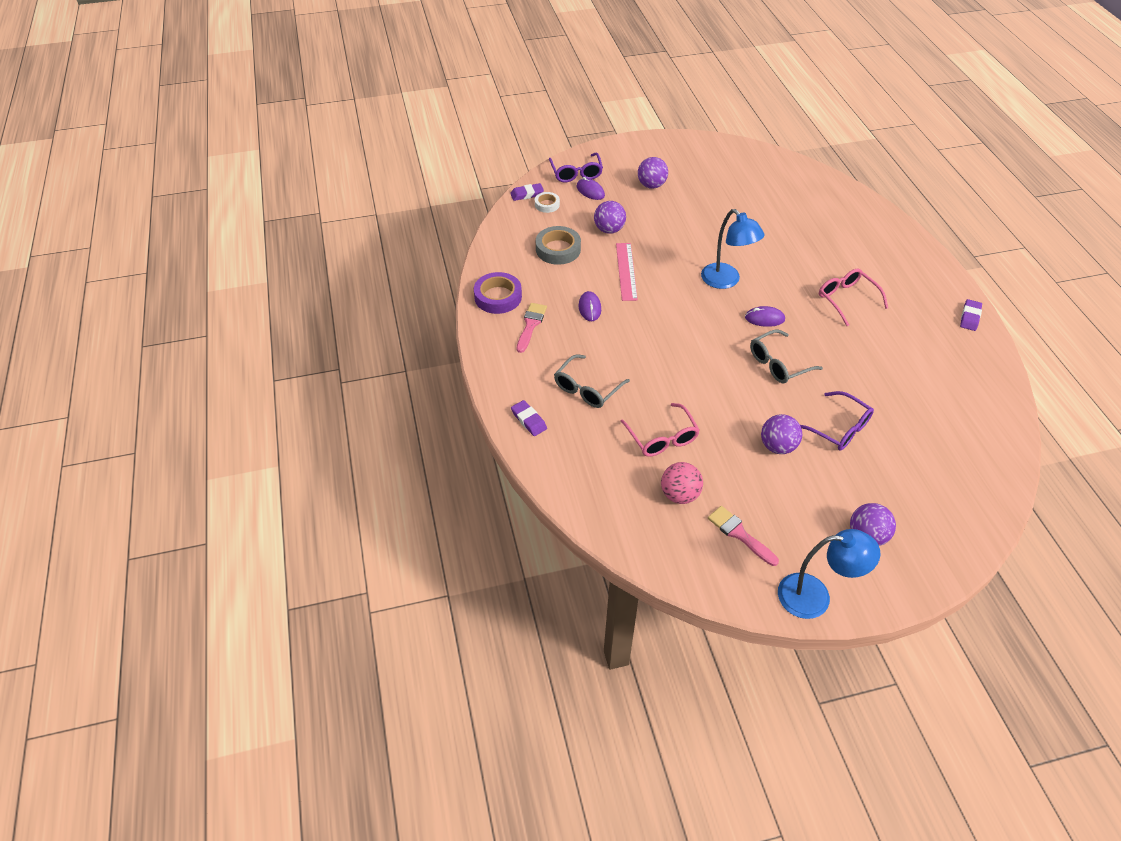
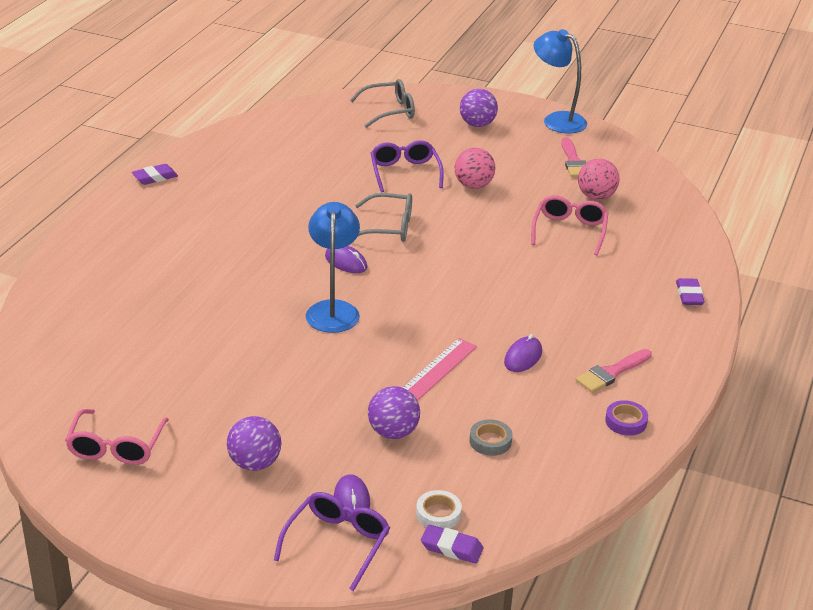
camera: 145 degrees left, 15 degrees down
purple tape [474,272,522,314] -> purple tape [605,400,648,436], size x0.58
grey tape [536,226,581,265] -> grey tape [469,419,512,456], size x0.58
grey glasses [554,354,630,408] -> grey glasses moved to [350,79,415,128]
purple ball [761,414,802,454] -> pink ball [455,148,496,189]
pink glasses [819,269,888,326] -> pink glasses moved to [65,409,169,465]

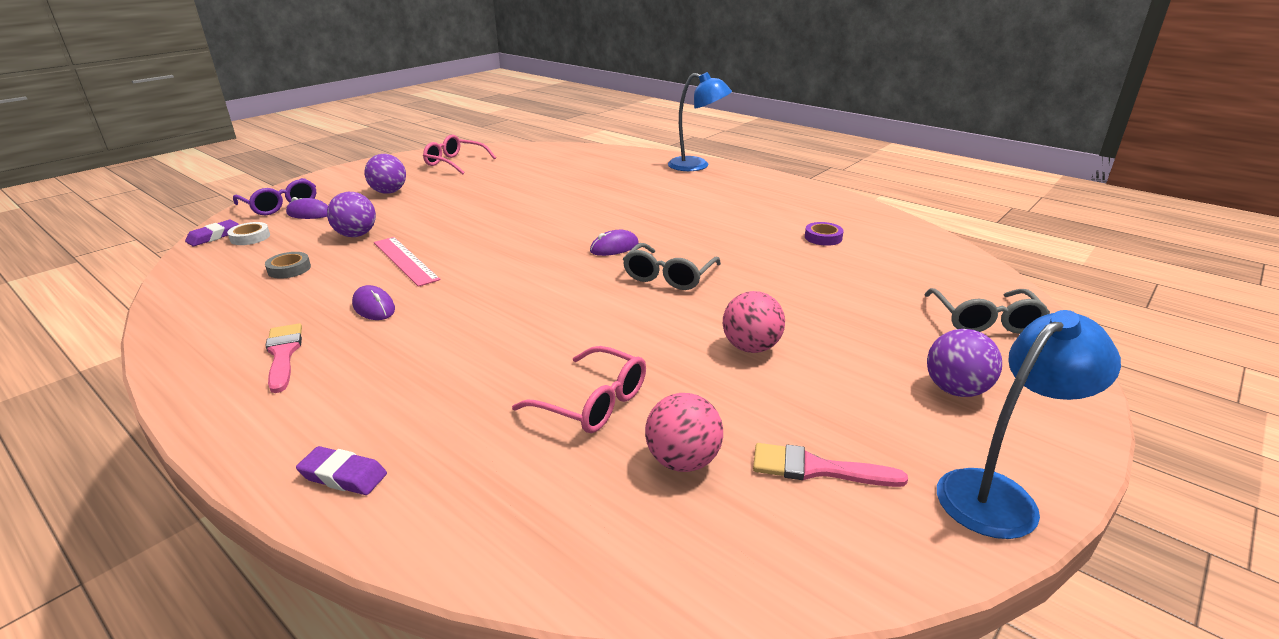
camera: 110 degrees right, 5 degrees down
purple eraser [132,164,178,185] -> none
blue lamp [306,202,360,333] -> blue lamp moved to [668,72,732,171]
purple glasses [371,140,444,193] -> none
purple tape [605,400,648,436] -> purple tape moved to [805,222,844,246]

